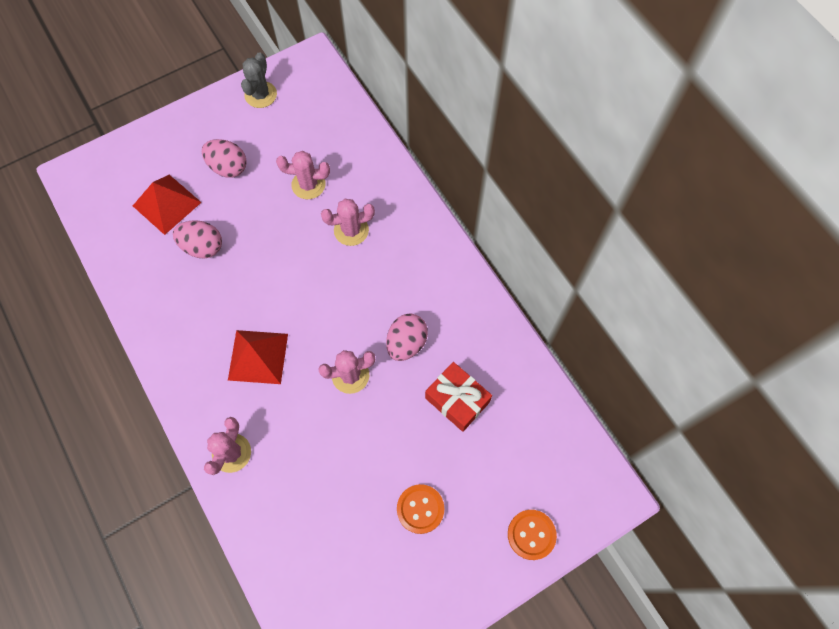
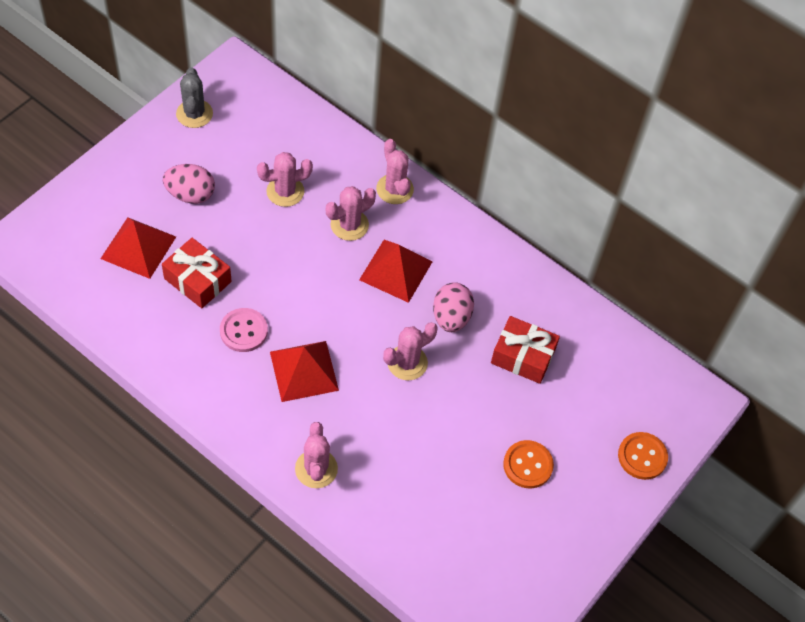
camera: 25 degrees left, 10 degrees down
pink egg [173,220,222,259] -> red gift [162,238,232,308]
none -> pink button [220,308,268,352]
none -> red pyramid [359,240,433,303]
none -> pink cactus [376,139,414,204]

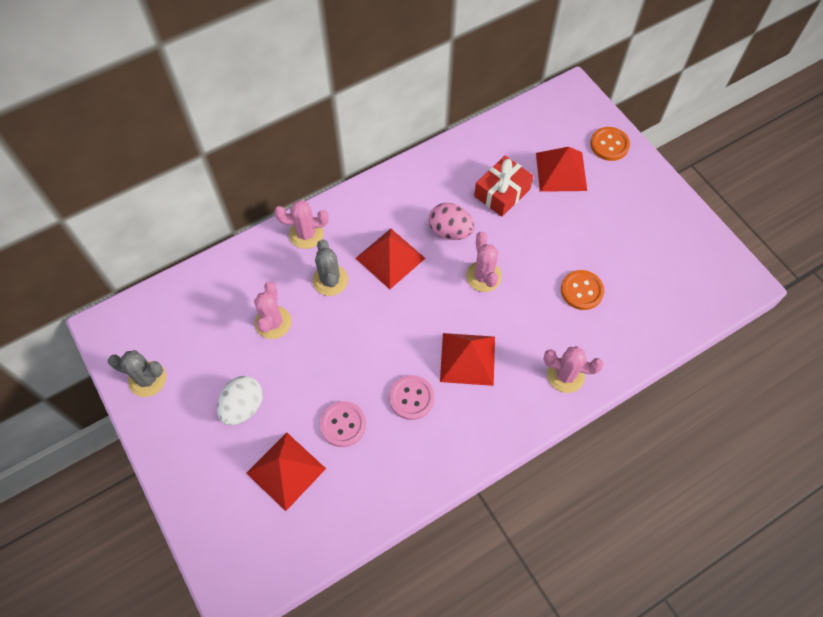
camera: 65 degrees left, 5 degrees up
red gift [162,238,232,308] -> pink button [320,401,366,447]
pink egg [163,164,215,204] -> white egg [217,376,263,425]
pink cactus [326,186,376,241] -> grey cactus [312,240,348,296]
orange button [503,440,554,488] -> orange button moved to [561,270,604,310]
none -> red pyramid [536,147,587,192]

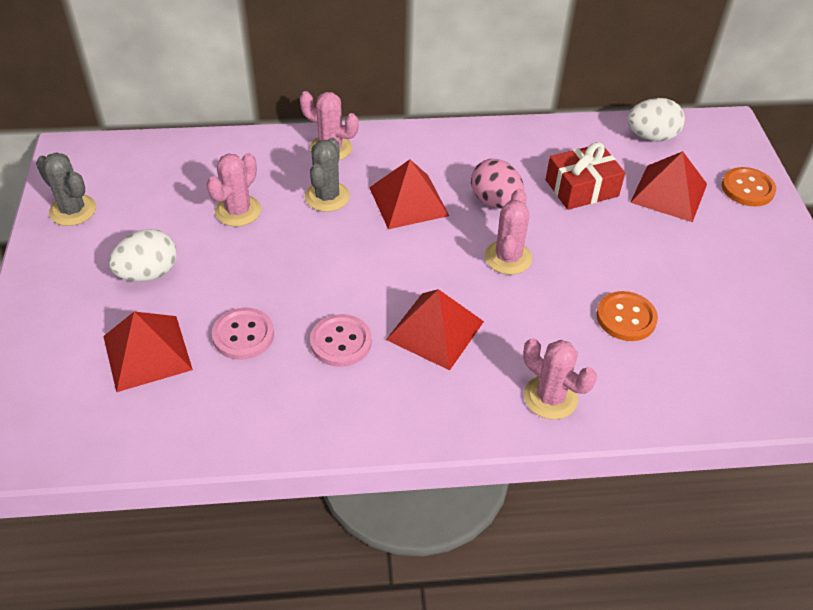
camera: 25 degrees right, 15 degrees down
none -> white egg [627,98,685,142]

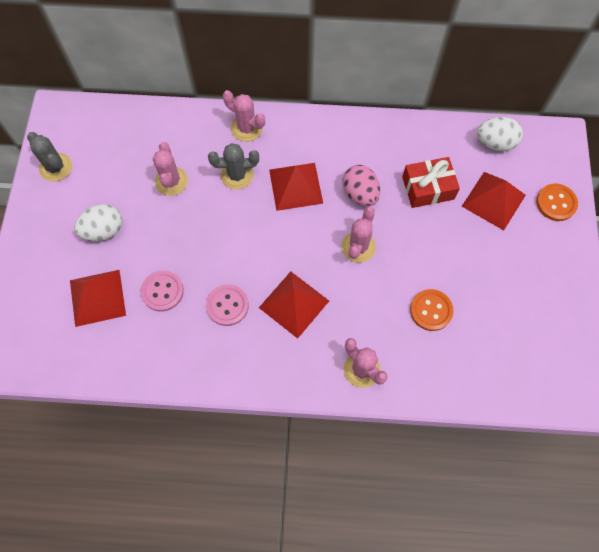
camera: 10 degrees right, 20 degrees up
pink cactus [206,153,261,227] -> pink cactus turned 45 degrees counterclockwise [153,142,188,196]
grey cactus [305,138,350,212] -> grey cactus turned 60 degrees clockwise [208,143,259,190]

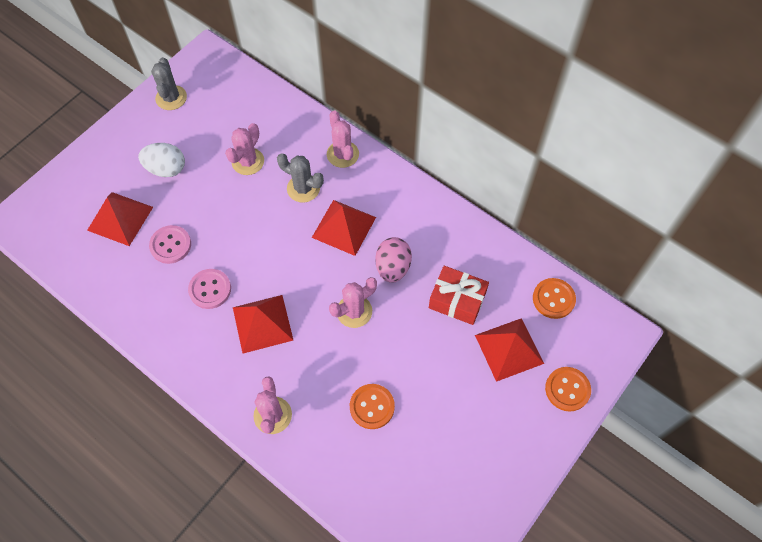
camera: 35 degrees right, 5 degrees down
white egg [477,117,523,151] -> orange button [533,278,576,319]

